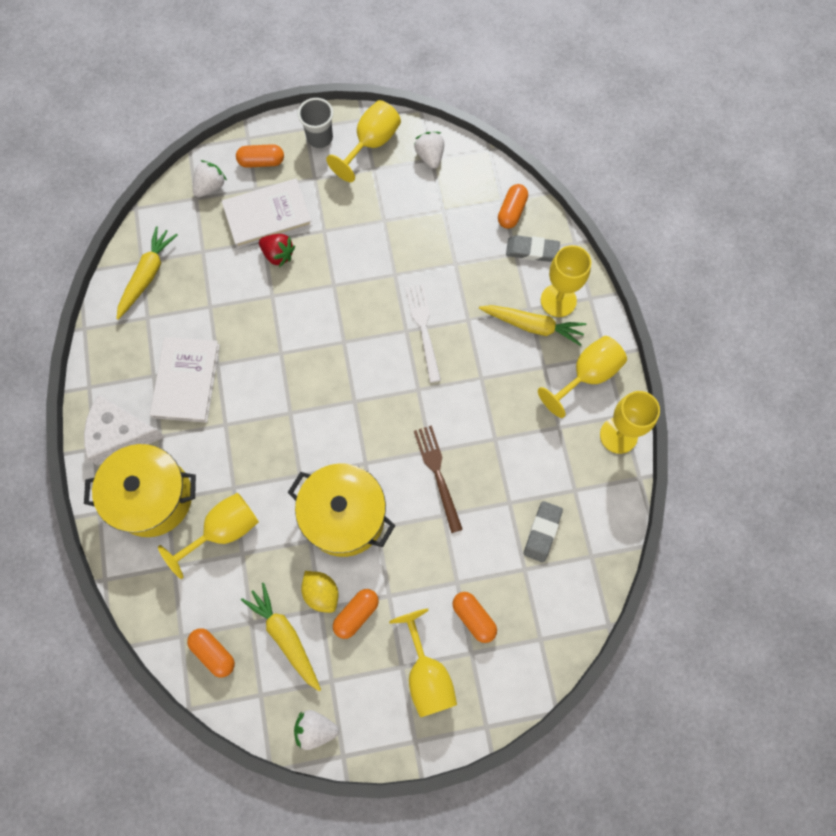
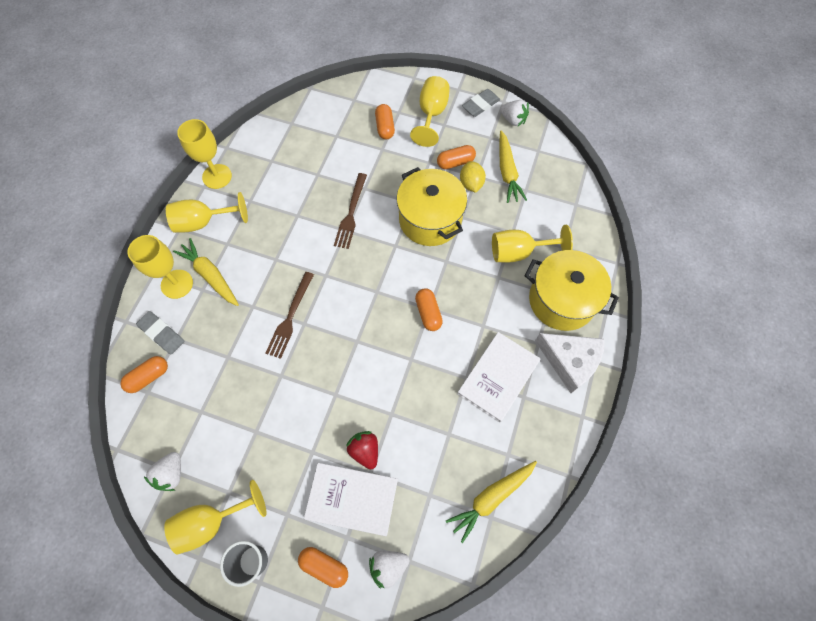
camera: 150 degrees left, 5 degrees down
orange capsule [187,628,235,678] -> orange capsule moved to [415,289,443,331]
white fork [406,284,441,383] -> brown fork [265,272,314,359]
grey eraser [523,501,563,563] -> grey eraser moved to [462,89,500,117]

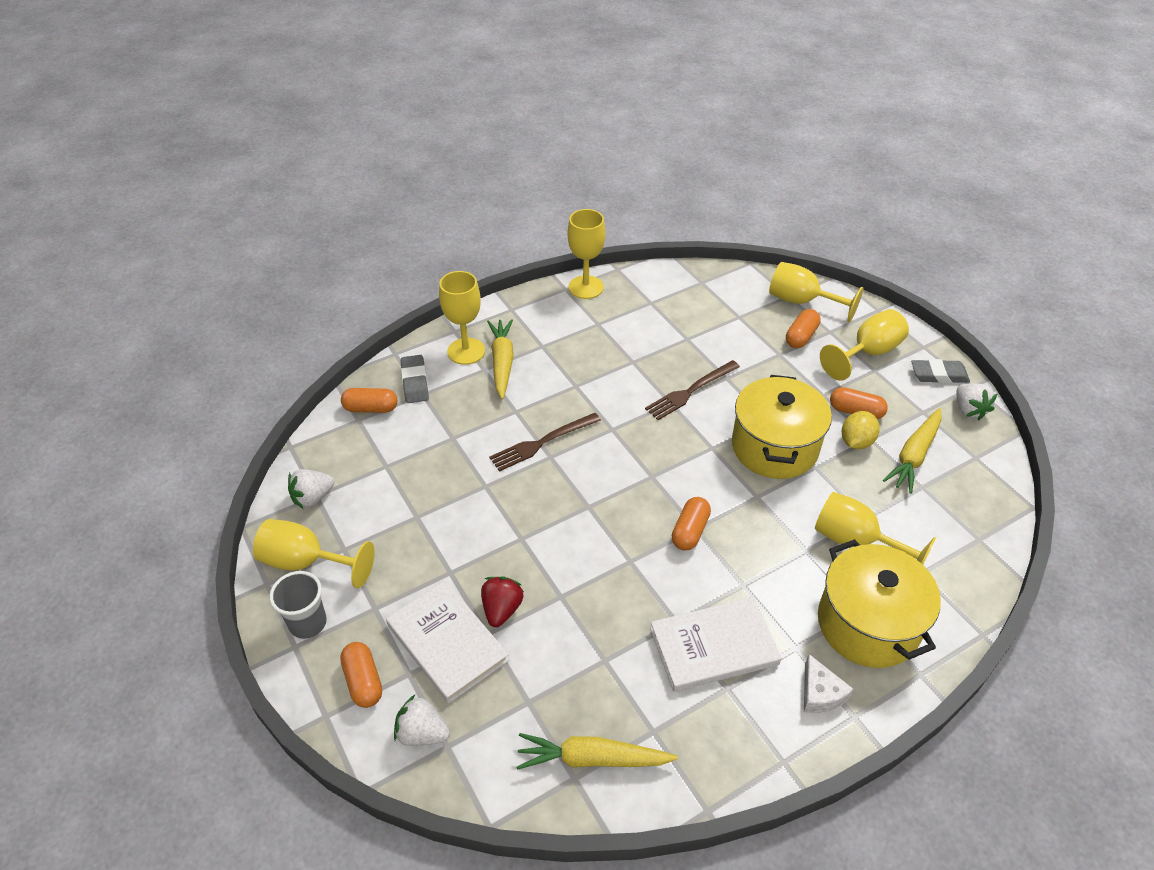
camera: 40 degrees right, 20 degrees down
yellow goblet [166,192,248,233] -> yellow goblet moved to [769,262,864,322]
white cheese [535,333,605,393] -> white cheese [804,654,854,713], size x0.56

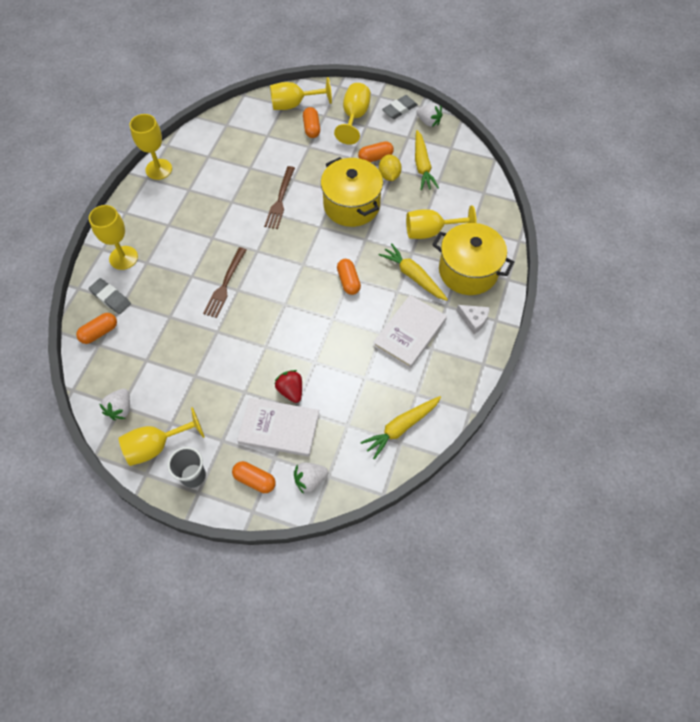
camera: 40 degrees left, 15 degrees up
yellow carrot [487,319,513,399] -> yellow carrot moved to [379,243,448,301]

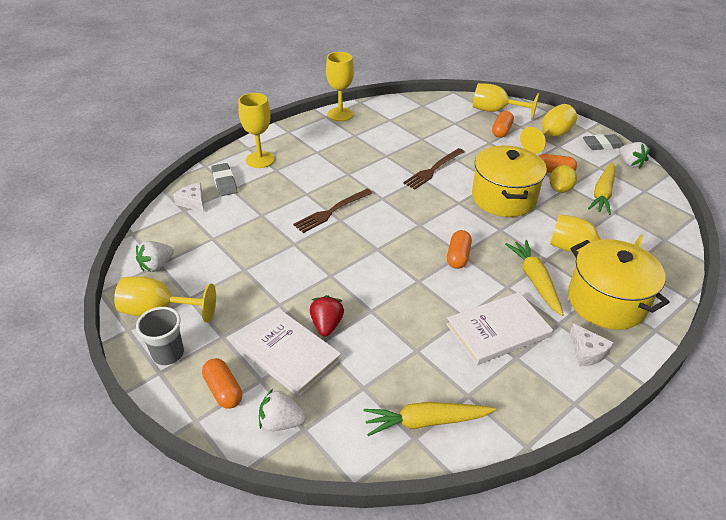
camera: 30 degrees right, 20 degrees down
orange capsule [76,313,117,344] -> white cheese [173,183,204,212]

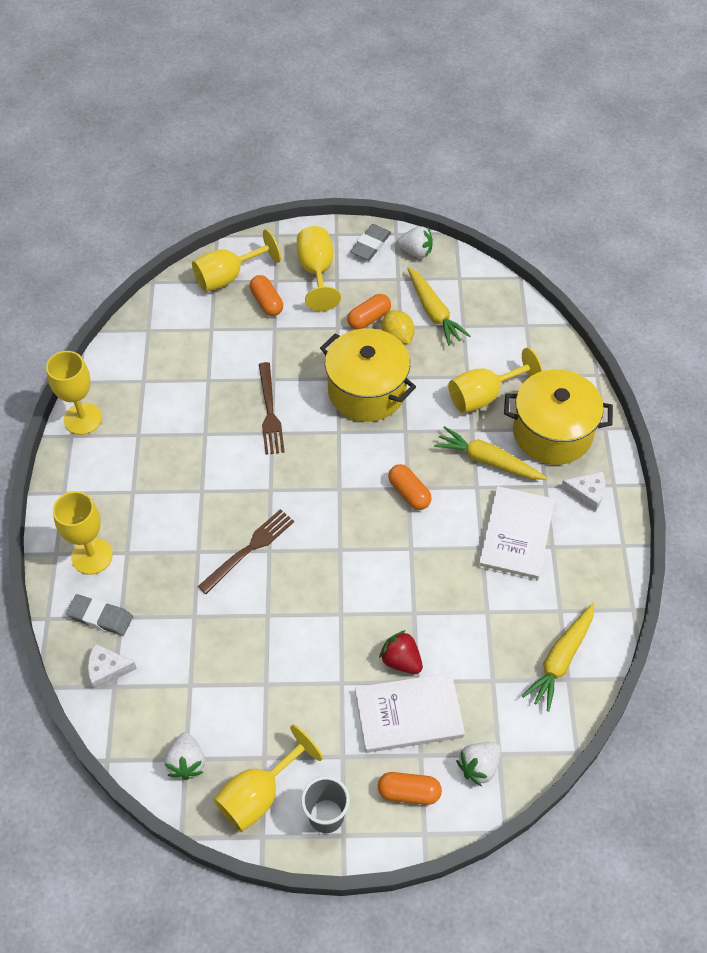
camera: 50 degrees left, 15 degrees up
brown fork [293,189,372,233] -> brown fork turned 135 degrees counterclockwise [198,509,294,594]

